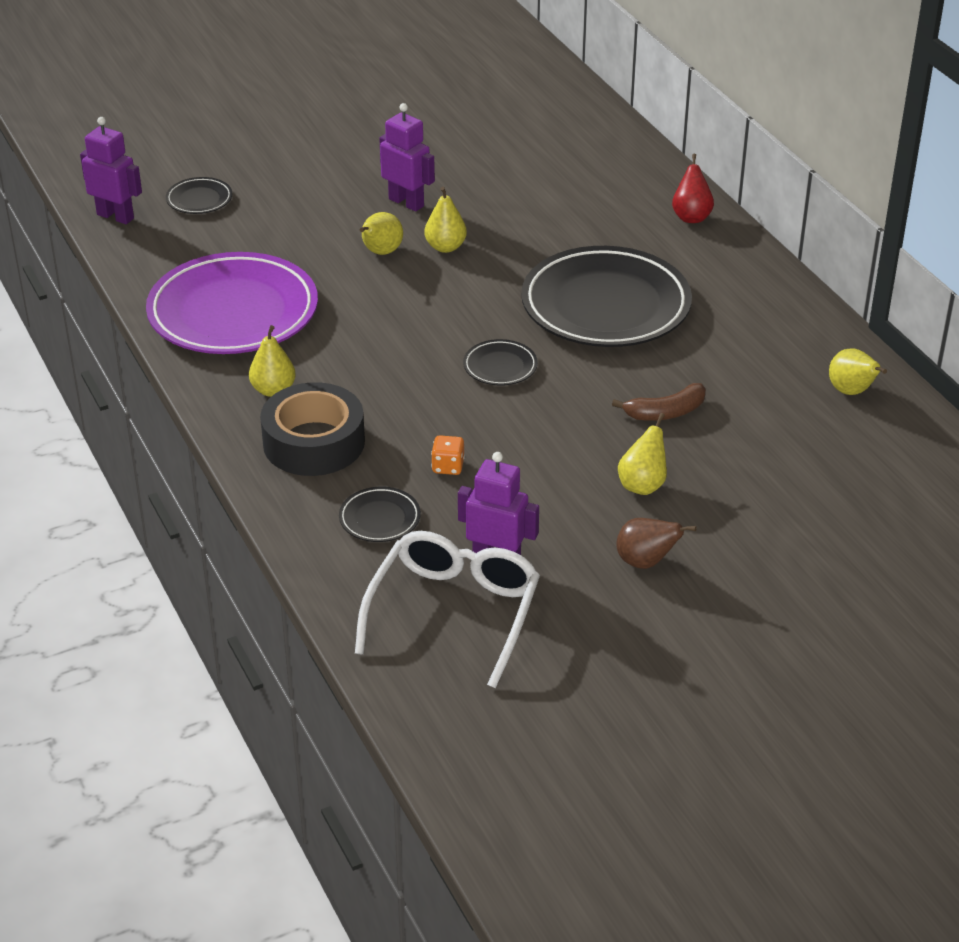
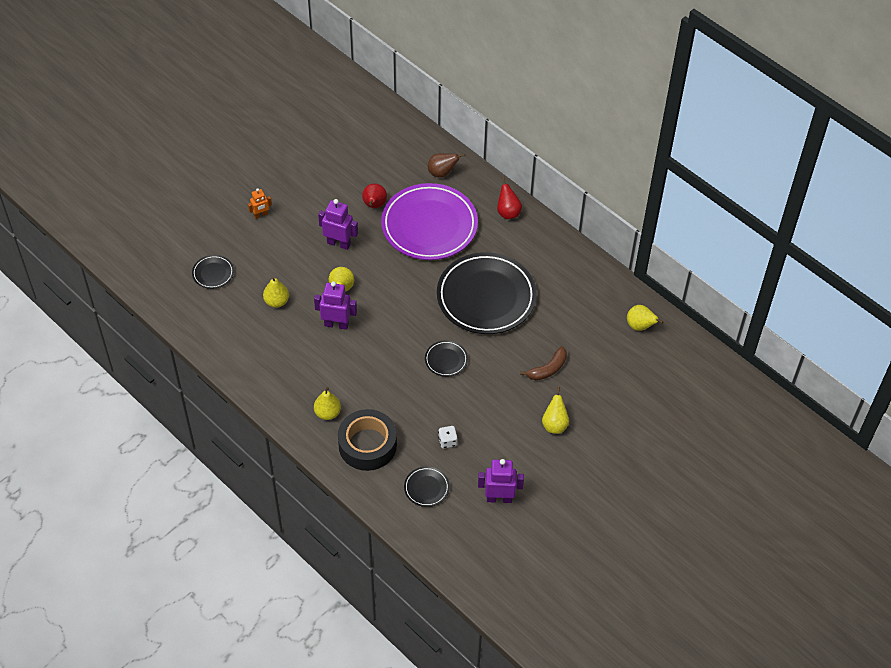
camera: 20 degrees left, 15 degrees up
purple robot [80,117,142,224] -> purple robot moved to [314,281,357,330]
purple plate [146,252,318,354] -> purple plate moved to [381,183,478,260]
white glasses [355,531,540,688] -> none
yellow pear [424,187,467,253] -> yellow pear moved to [263,276,289,308]
orange dice [431,435,465,475] -> white dice [438,426,458,448]
brown pear [616,518,697,569] -> brown pear moved to [428,153,465,178]
none -> orange robot [248,188,272,219]
none -> red pear [362,183,387,208]

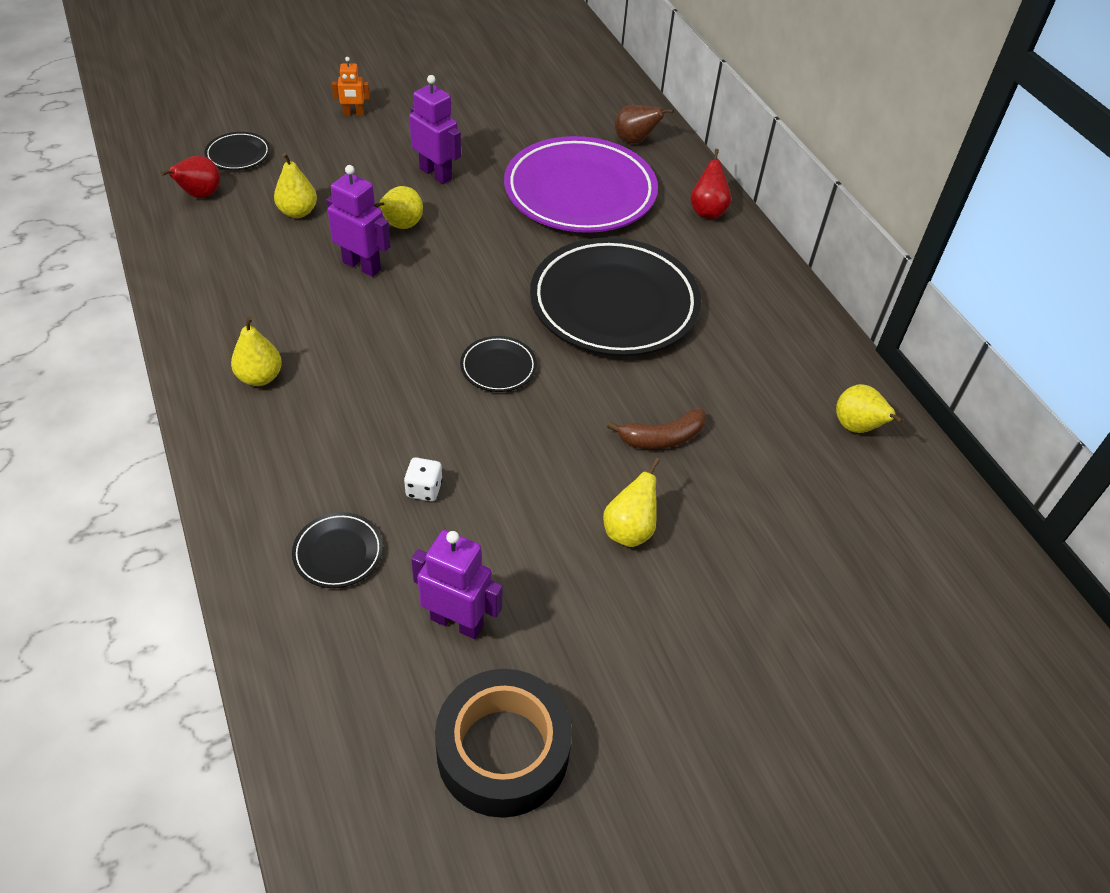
camera: 20 degrees right, 5 degrees down
black tape [338,409,397,471] -> black tape moved to [435,669,572,818]
red pear [362,183,387,208] -> red pear moved to [161,156,220,198]

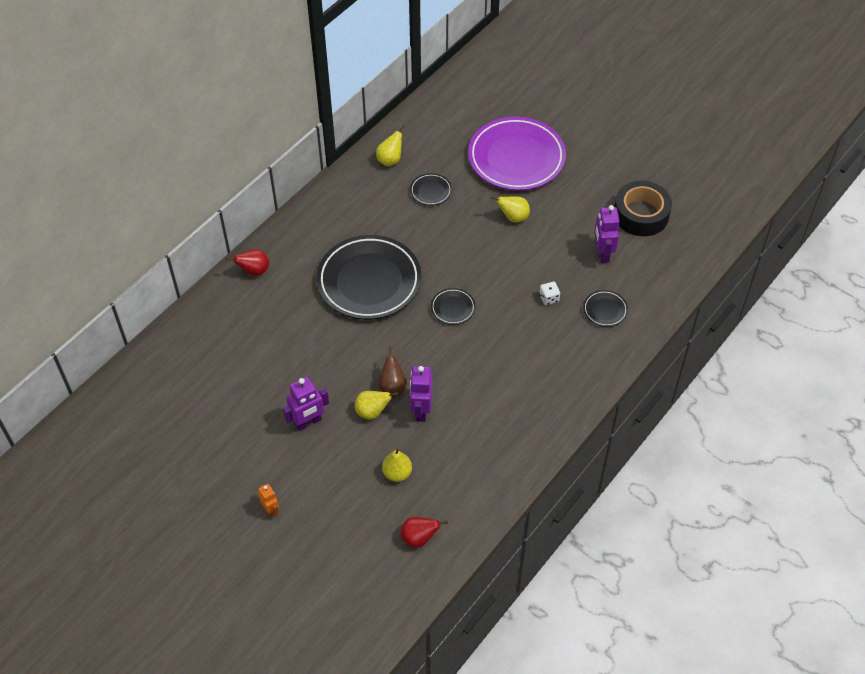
camera: 115 degrees left, 5 degrees up
black plate [204,132,270,170] -> black plate moved to [410,173,452,206]
yellow pear [231,316,282,386] -> none
purple robot [409,75,461,184] -> purple robot turned 135 degrees counterclockwise [283,377,329,431]
purple plate [504,136,658,233] -> purple plate moved to [468,117,566,191]
brown banana [607,408,707,449] -> none
brown pear [615,105,674,144] -> brown pear moved to [378,346,407,396]

